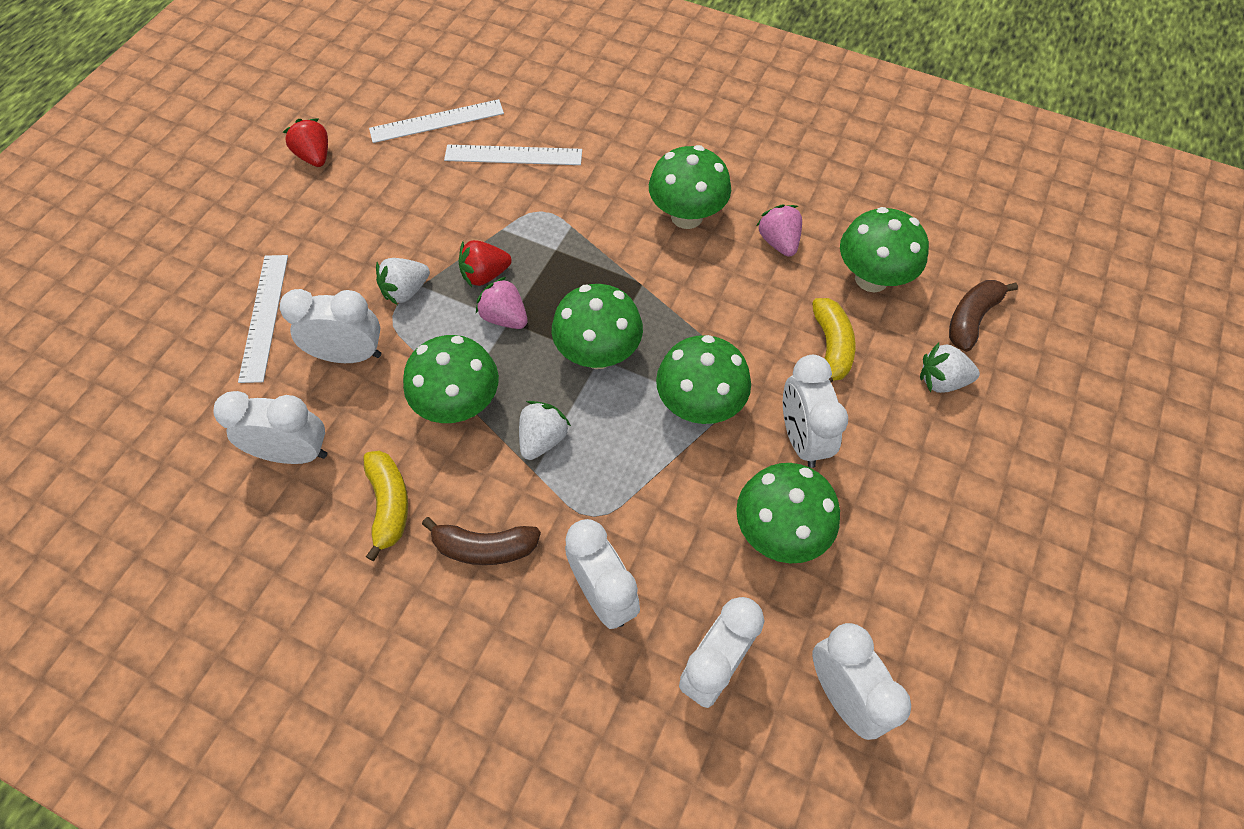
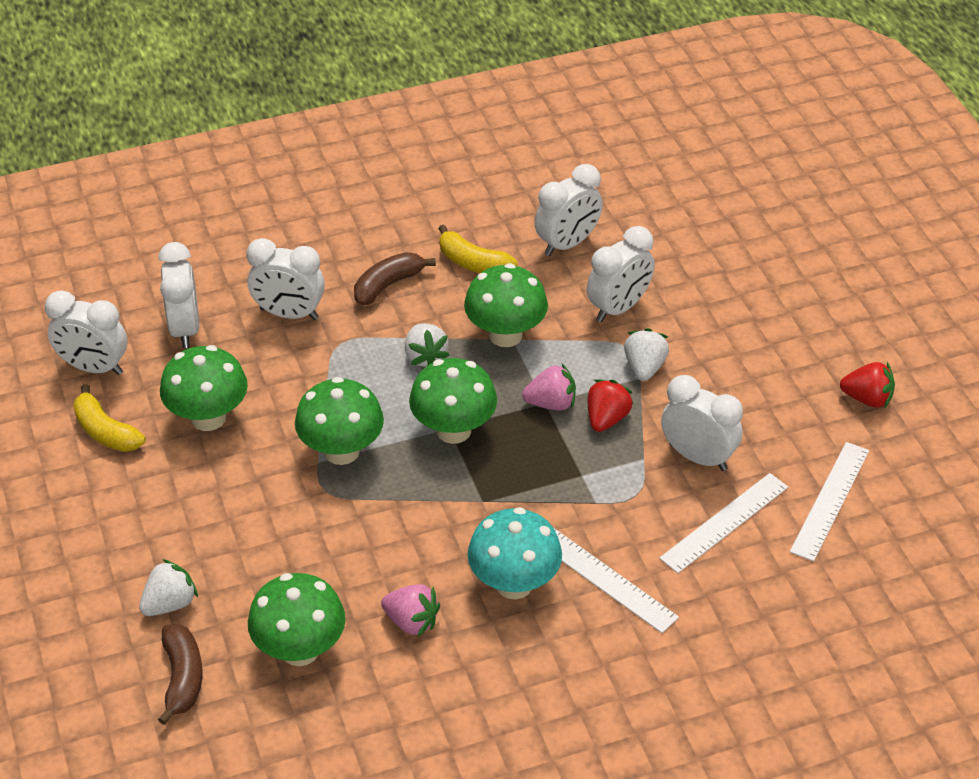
camera: 135 degrees right, 15 degrees down
white ruler [238,255,288,383] -> white ruler moved to [554,528,679,633]
green mushroom [649,145,731,229] -> turquoise mushroom [467,507,562,599]
white clock [783,355,848,468] -> white clock moved to [661,375,743,471]
yellow banana [812,298,855,383] -> yellow banana moved to [73,384,146,452]

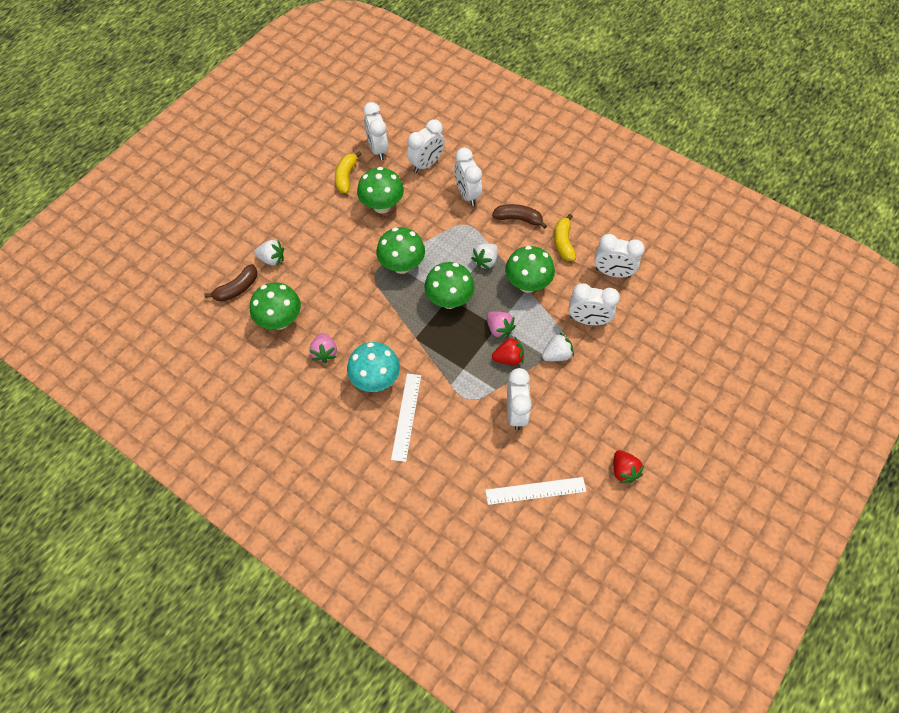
camera: 55 degrees right, 15 degrees up
white ruler [659,473,788,573] -> none

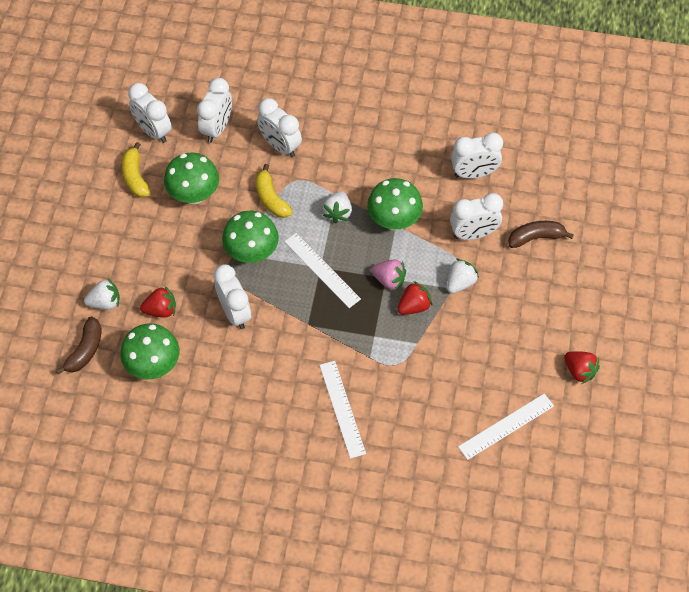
camera: 25 degrees left, 0 degrees up
pink strawberry [309,333,337,363] -> none
turquoise mushroom [347,342,400,392] -> none
green mushroom [424,262,475,309] -> white ruler [284,233,361,308]
brown banana [492,204,547,229] -> brown banana moved to [508,221,574,248]
white clock [507,368,532,430] -> white clock moved to [214,265,251,329]
yellow banana [554,214,576,261] -> yellow banana moved to [256,164,293,218]
none -> red strawberry [140,286,176,318]

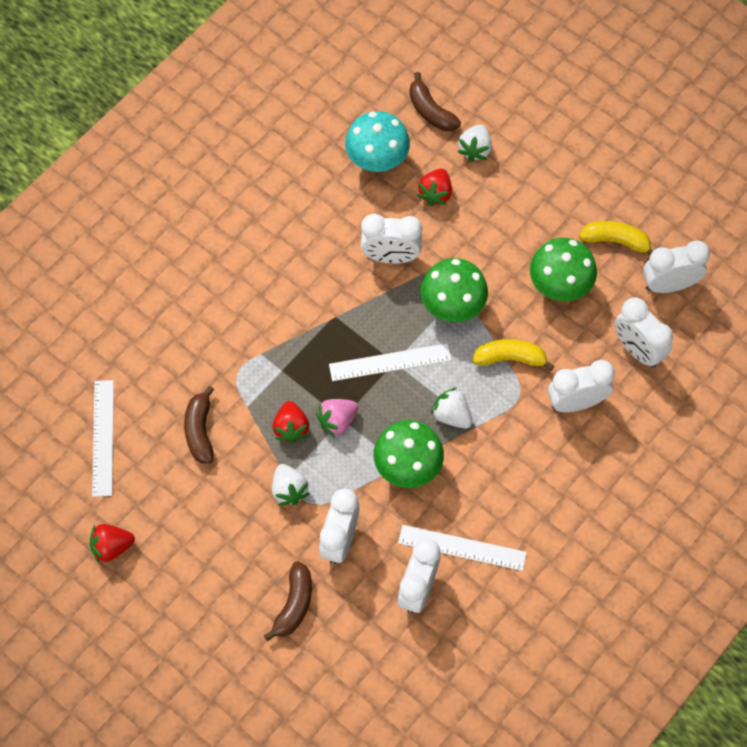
camera: 120 degrees right, 5 degrees up
green mushroom [120,323,179,379] -> turquoise mushroom [345,111,410,172]
white ruler [319,361,366,459] -> white ruler moved to [398,525,527,571]
none -> brown banana [184,386,214,464]

